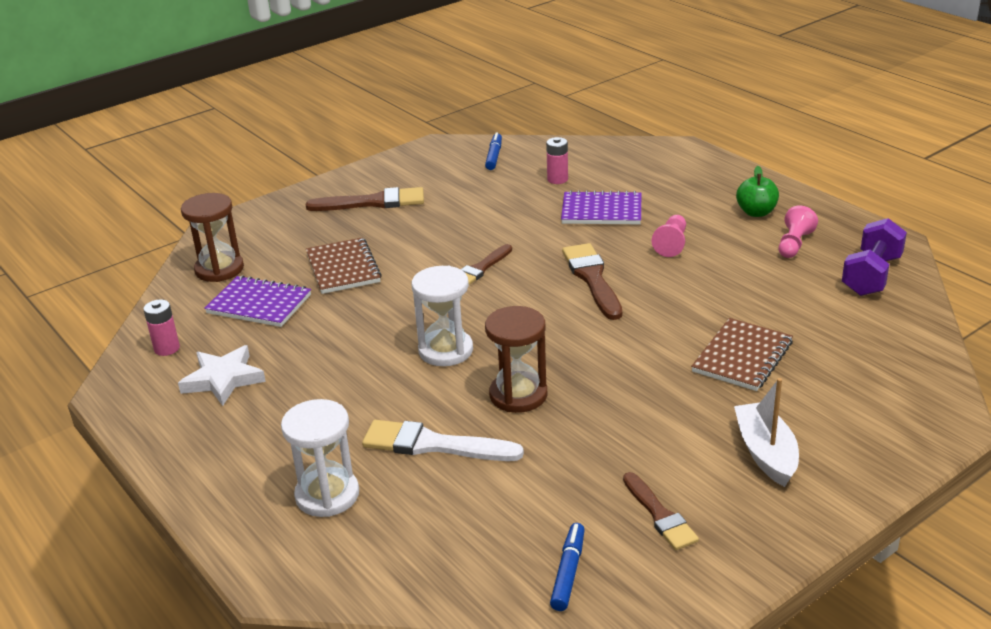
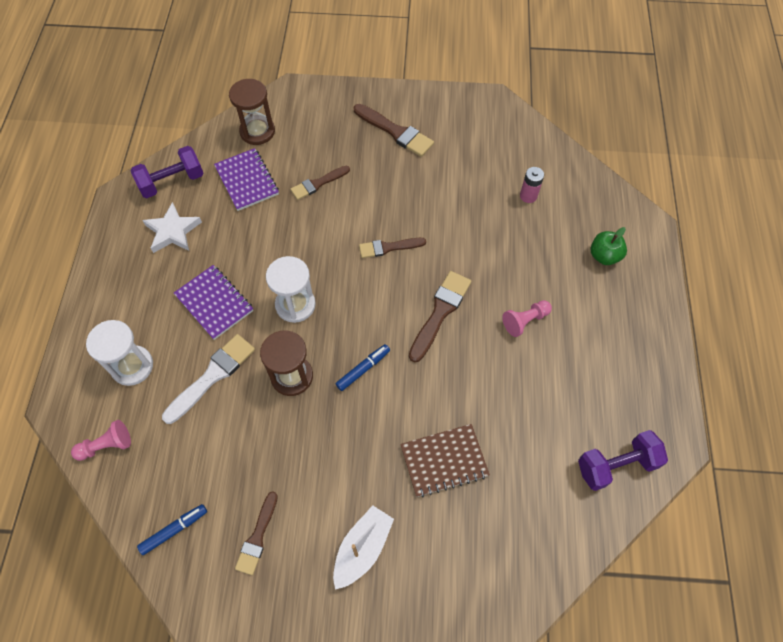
camera: 40 degrees right, 30 degrees up
pink battery [143,299,180,356] -> purple dumbbell [130,146,203,198]
brown notebook [306,237,382,294] -> brown brush [291,166,350,200]
white brush [362,420,524,461] -> white brush turned 75 degrees clockwise [162,334,255,424]
blue marker [485,132,502,170] -> blue marker moved to [336,344,390,391]
purple notebook [561,190,641,224] -> purple notebook moved to [174,265,253,340]
green apple [736,166,779,217] -> green apple moved to [591,227,627,265]
pink pawn [779,205,818,258] -> pink pawn moved to [71,420,131,461]

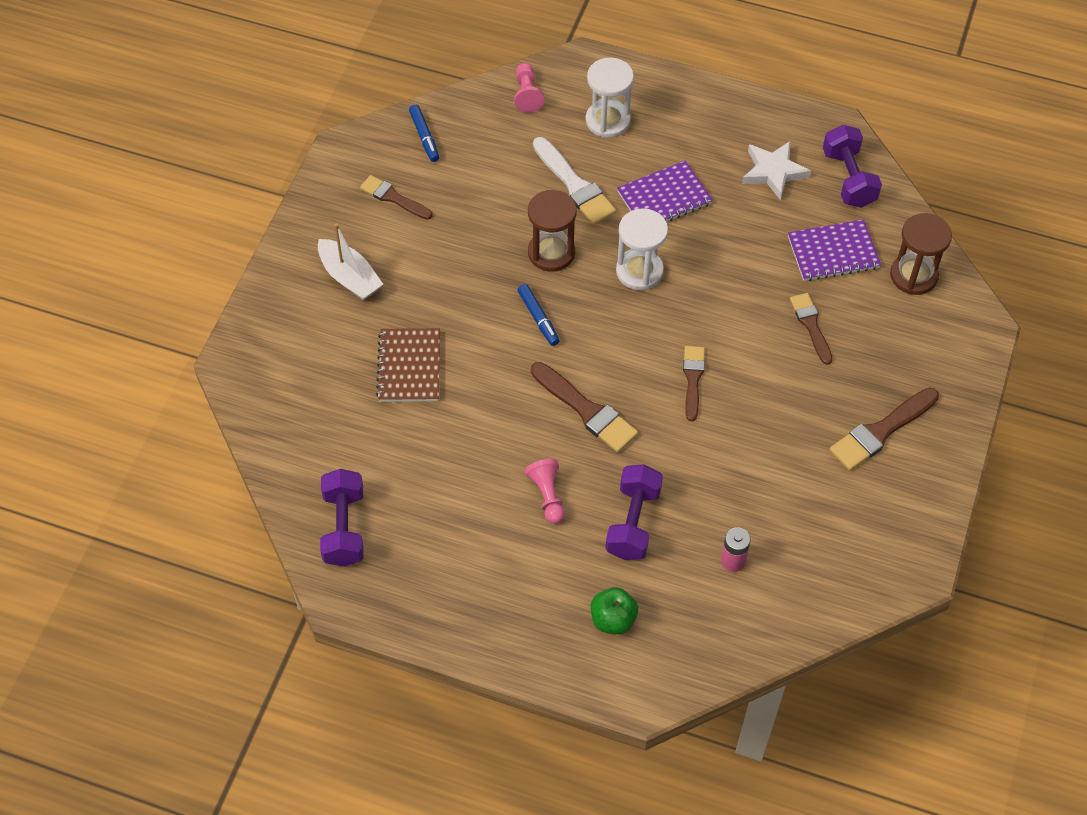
camera: 105 degrees right, 5 degrees down
none -> purple dumbbell [606,464,663,560]

